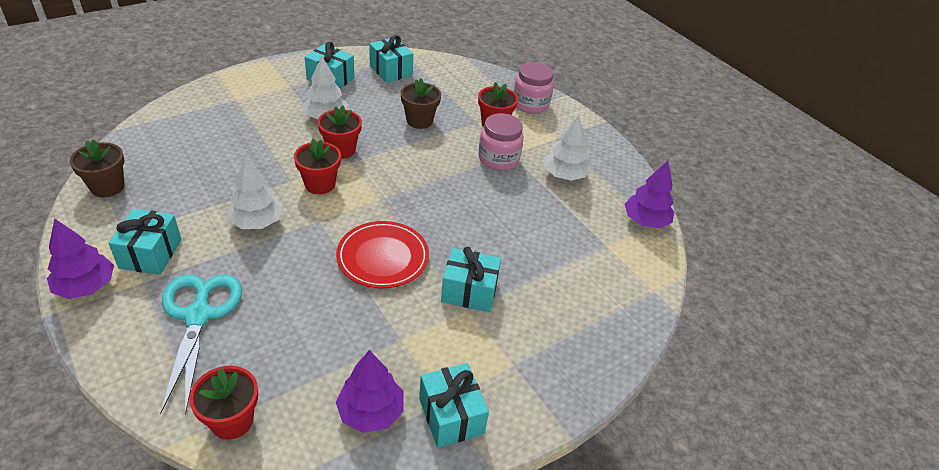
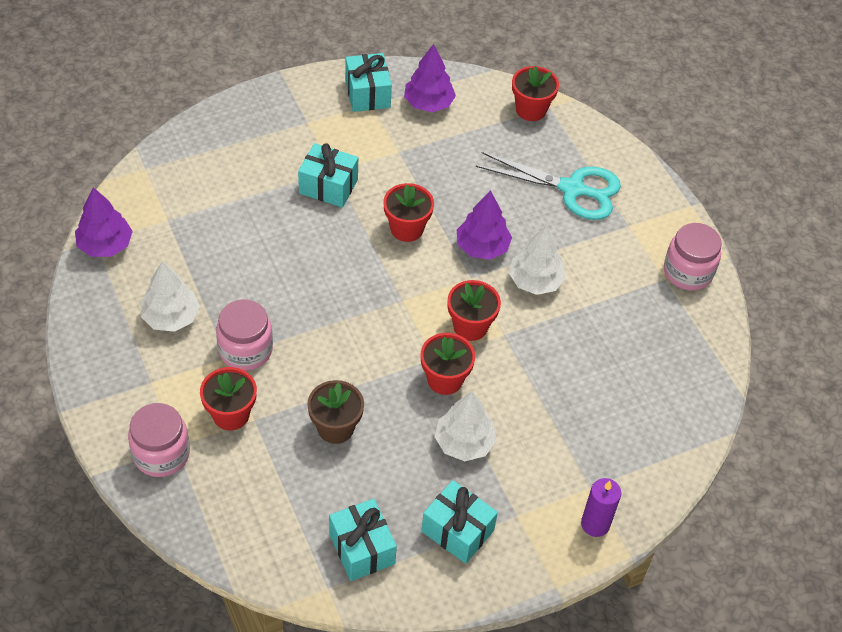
camera: 170 degrees left, 10 degrees up
purple tree [47,219,114,299] -> purple tree moved to [457,190,512,260]
brown flower pot [69,140,125,198] -> none
turquoise gift [108,209,182,275] -> none
turquoise scissors [160,274,242,415] -> turquoise scissors turned 75 degrees counterclockwise [476,152,621,220]
red plate [336,221,429,289] -> red flower pot [383,183,434,242]
none -> purple candle [581,478,621,537]
none -> pink jar [664,223,722,291]

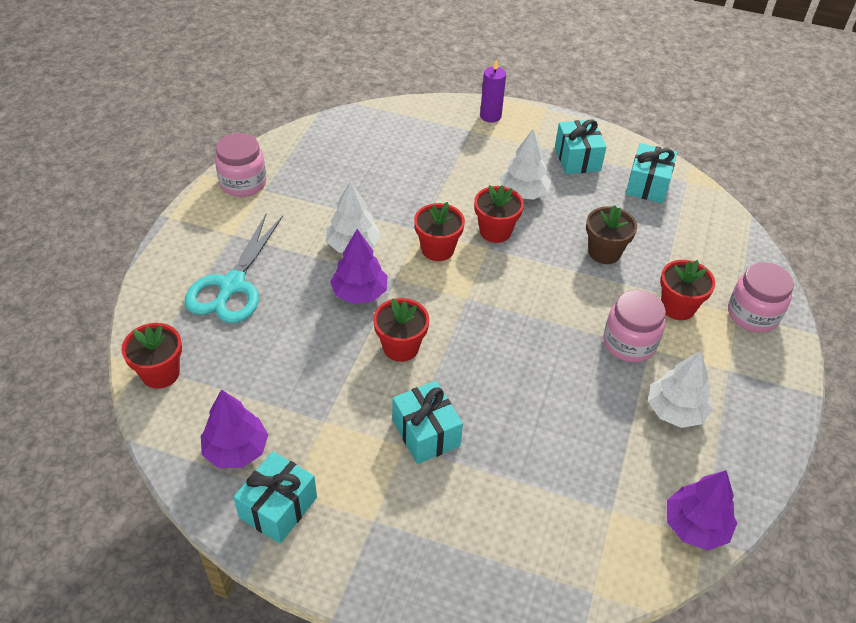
camera: 135 degrees left, 5 degrees down
turquoise scissors [476,152,621,220] -> turquoise scissors turned 135 degrees counterclockwise [184,214,283,323]

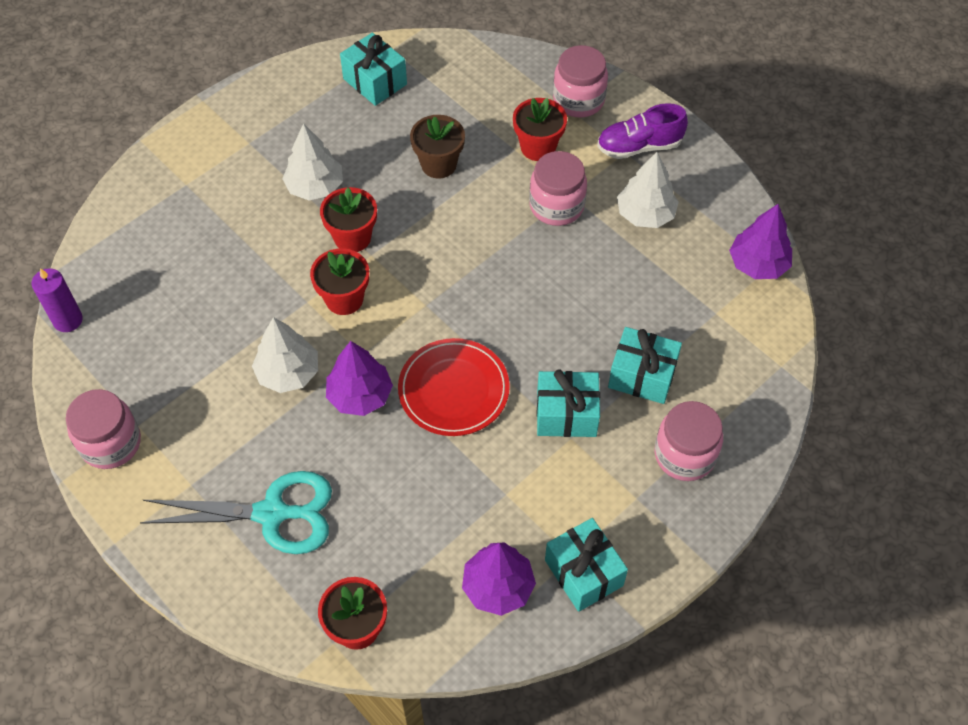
camera: 60 degrees left, 10 degrees up
turquoise scissors [184,214,283,323] -> turquoise scissors turned 45 degrees counterclockwise [140,471,332,554]
red flower pot [373,298,429,362] -> red plate [398,338,510,436]
purple candle [480,59,506,123] -> purple candle moved to [31,268,83,332]
turquoise gift [555,120,606,174] -> turquoise gift moved to [608,327,682,404]
none -> purple shoe [597,103,688,159]
none -> pink jar [655,401,723,481]

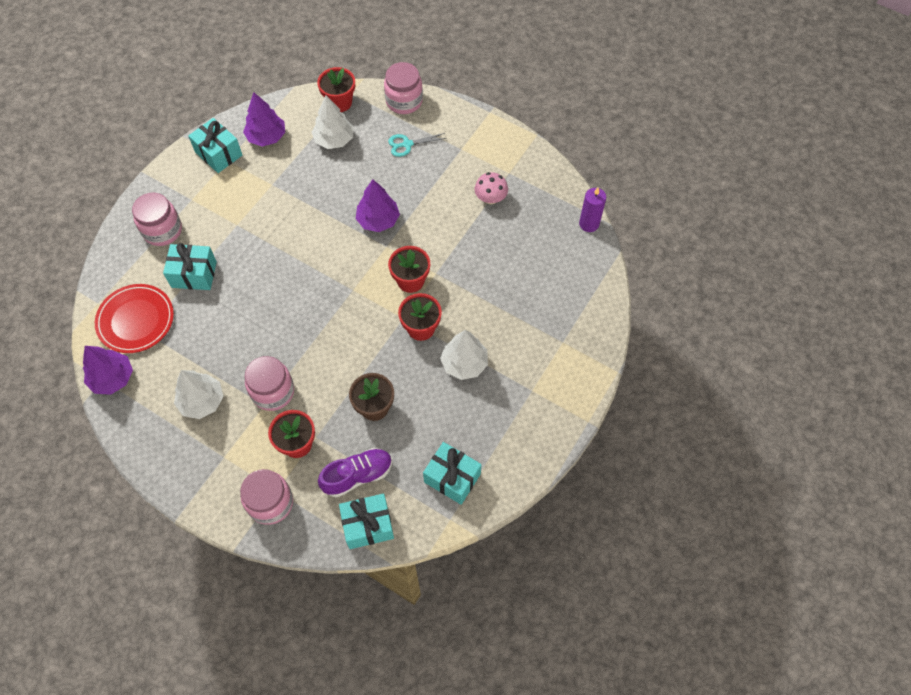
camera: 165 degrees right, 5 degrees up
pink jar [66,389,141,469] -> pink jar moved to [384,62,423,114]
turquoise scissors [140,471,332,554] -> turquoise scissors [388,133,447,157], size x0.52
white tree [252,317,318,393] -> white tree moved to [312,95,353,149]
red plate [398,338,510,436] -> red plate moved to [95,284,174,353]
turquoise gift [537,370,600,437] -> turquoise gift moved to [339,493,394,549]
purple shoe [597,103,688,159] -> purple shoe moved to [318,448,392,498]
none -> pink mushroom [475,172,508,204]

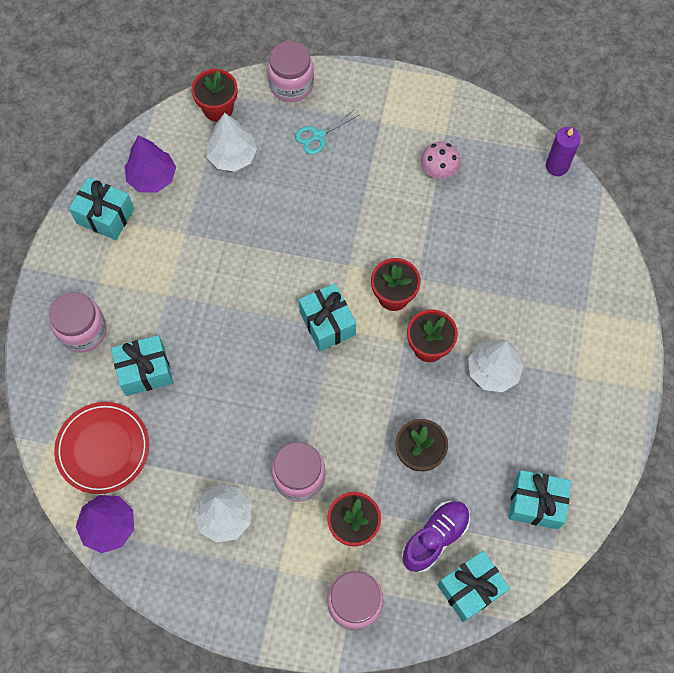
camera: 20 degrees left, 5 degrees up
purple tree [356,179,400,232] -> none
none -> turquoise gift [299,283,356,351]

